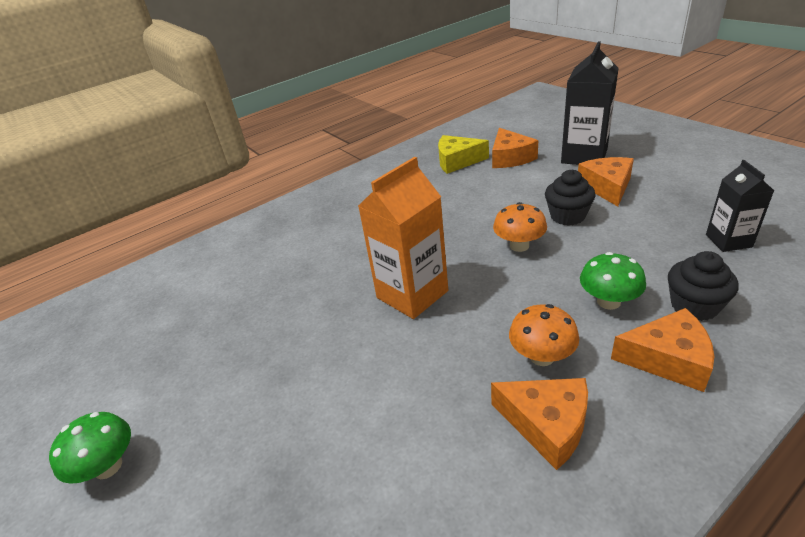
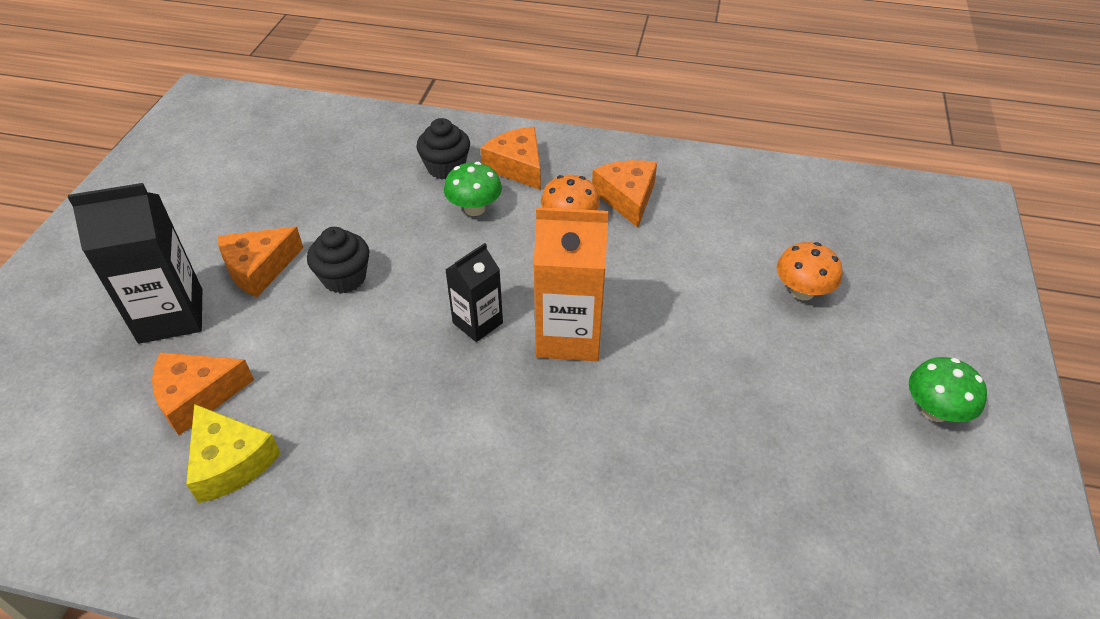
camera: 135 degrees left, 10 degrees up
orange cheese [492,128,538,168] -> orange cheese turned 150 degrees counterclockwise [152,352,254,435]
orange mushroom [493,202,547,252] -> orange mushroom moved to [777,242,843,300]
black carton [706,160,774,252] -> black carton moved to [445,243,503,342]

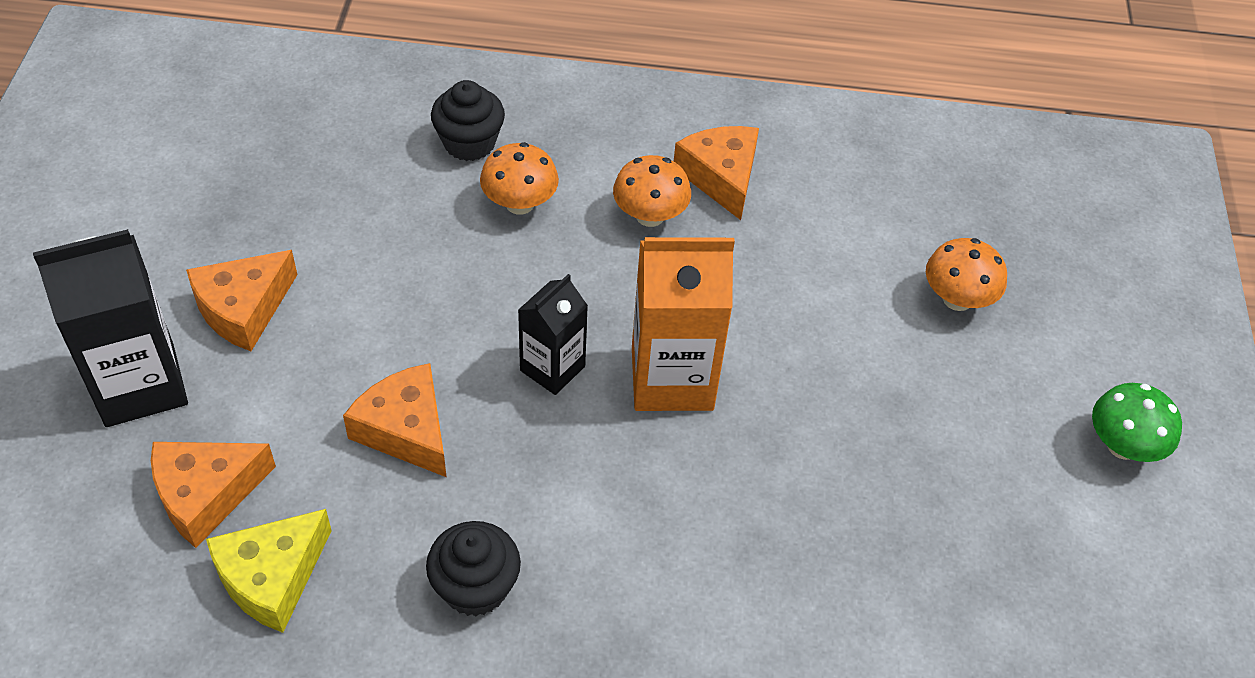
camera: 10 degrees left, 5 degrees up
yellow cheese [186,404,281,503] -> yellow cheese turned 90 degrees clockwise [206,509,332,633]
black cupcake [307,227,369,294] -> black cupcake moved to [426,521,521,616]
green mushroom [444,162,502,216] -> orange mushroom [480,142,559,215]
orange cheese [480,127,541,190] -> orange cheese moved to [343,363,446,477]

